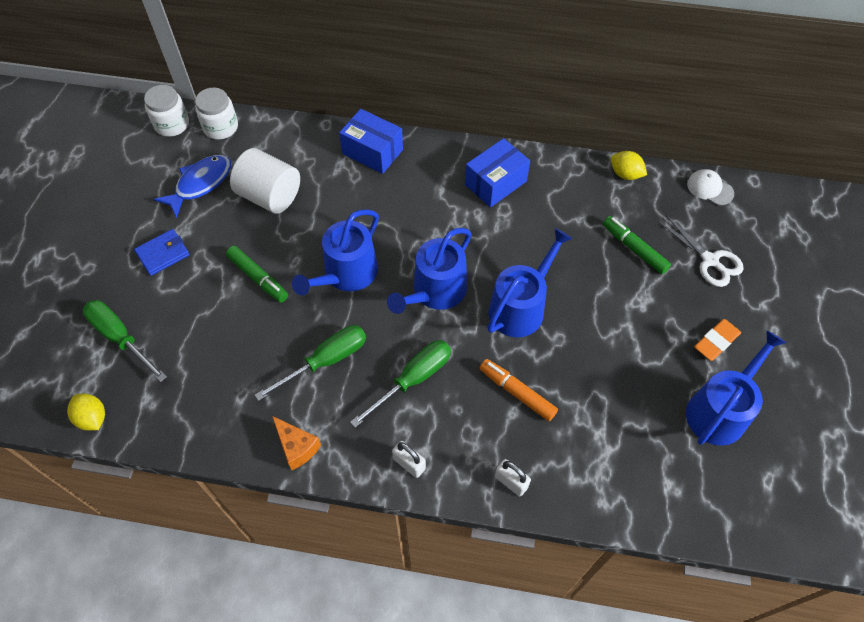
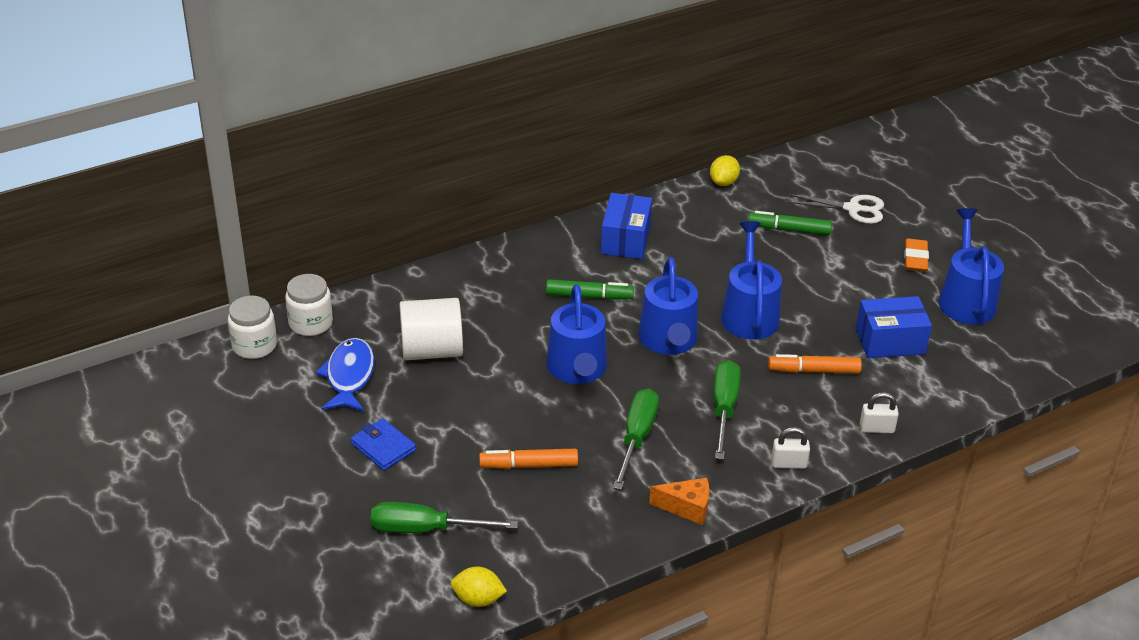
camera: 40 degrees left, 20 degrees down
blue wallet [134,229,190,276] -> blue wallet turned 60 degrees counterclockwise [351,418,416,471]
green marker [226,246,288,303] -> green marker moved to [546,279,634,300]
blue box [339,109,403,174] -> blue box moved to [856,296,932,358]
yellow lemon [611,151,647,180] -> yellow lemon turned 60 degrees counterclockwise [710,155,740,186]
white cap [687,169,734,205] -> none
none -> orange marker [479,449,578,469]

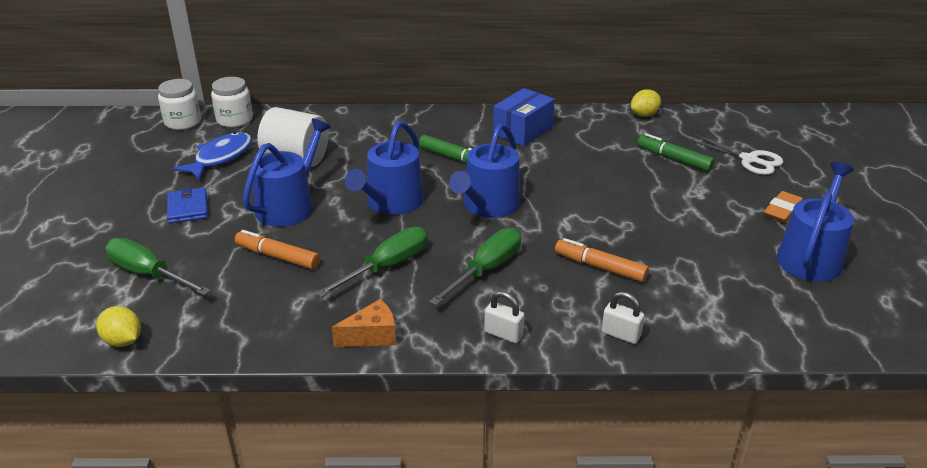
camera: 30 degrees right, 5 degrees down
orange cheese [649,478,710,525] -> orange cheese turned 60 degrees counterclockwise [332,299,396,347]
blue watering can [721,221,782,340] -> blue watering can moved to [242,118,331,227]
blue box [856,296,932,358] -> none

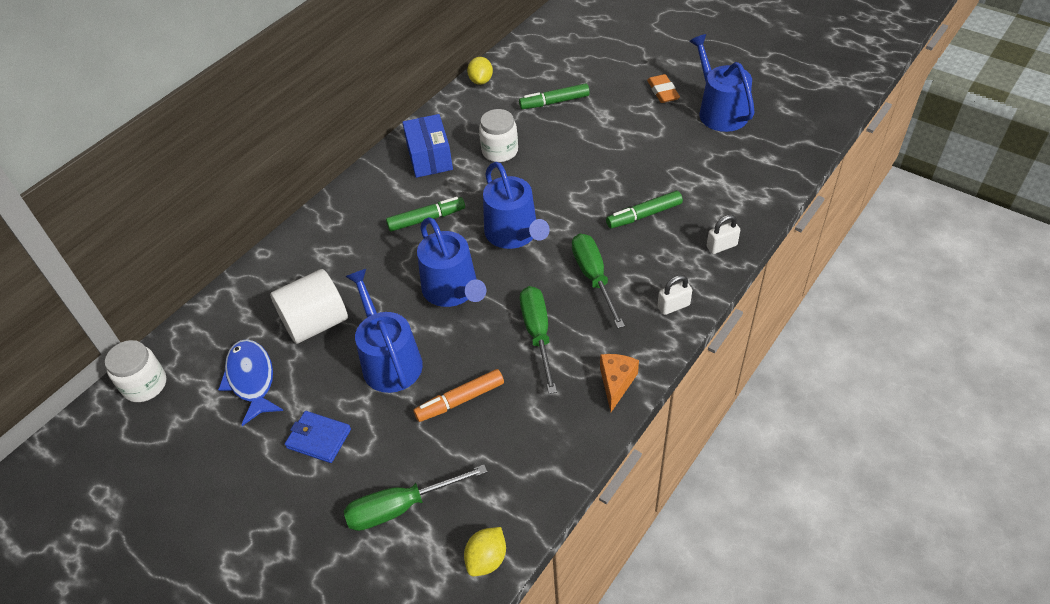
camera: 50 degrees left, 15 degrees up
yellow lemon [96,306,141,347] -> yellow lemon turned 45 degrees counterclockwise [464,527,506,576]
white jar [211,77,253,128] -> white jar moved to [479,109,518,162]
orange marker [555,238,649,282] -> green marker [606,191,683,229]
white scissors [688,134,783,175] -> none

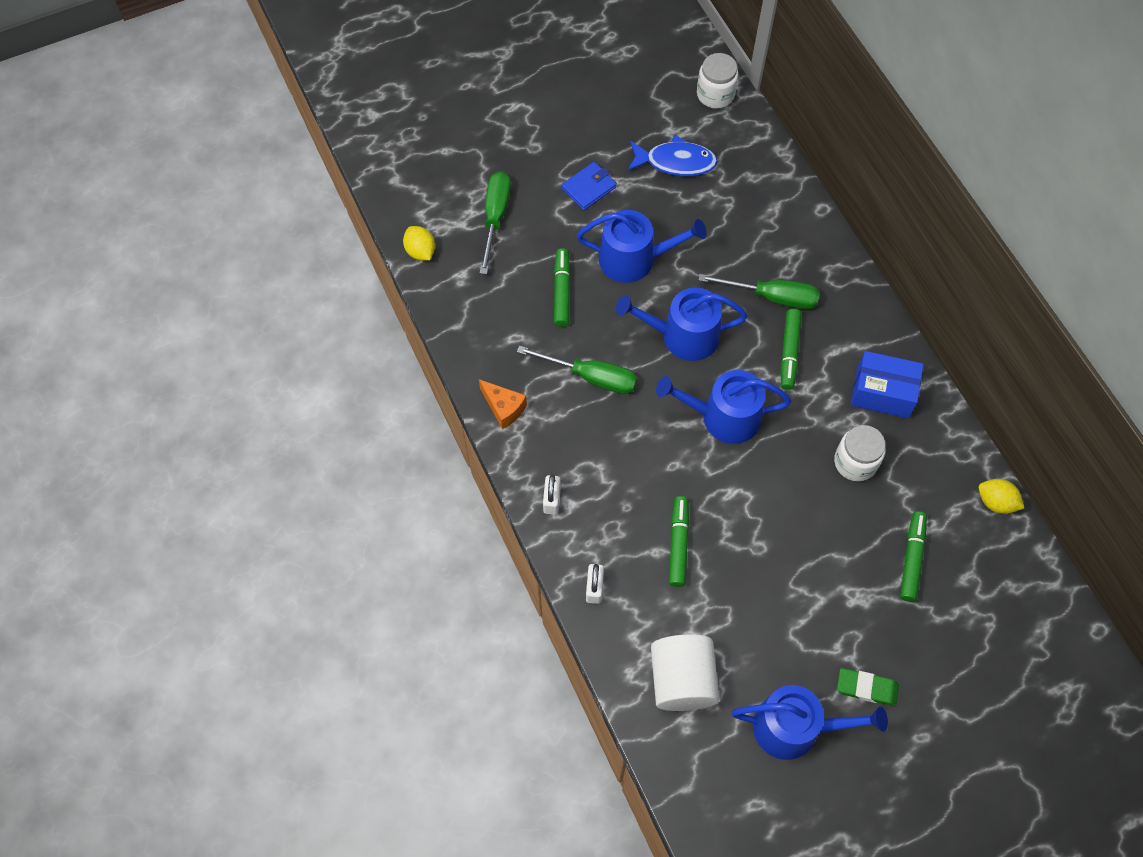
camera: 115 degrees right, 15 degrees up
white cylinder [270,269,348,344] -> white cylinder moved to [651,634,719,711]
orange marker [413,369,504,422] -> green marker [554,248,571,327]
green screwdriver [572,233,625,328] -> green screwdriver moved to [699,274,820,309]
orange eraser [647,74,680,103] -> green eraser [837,668,899,706]

